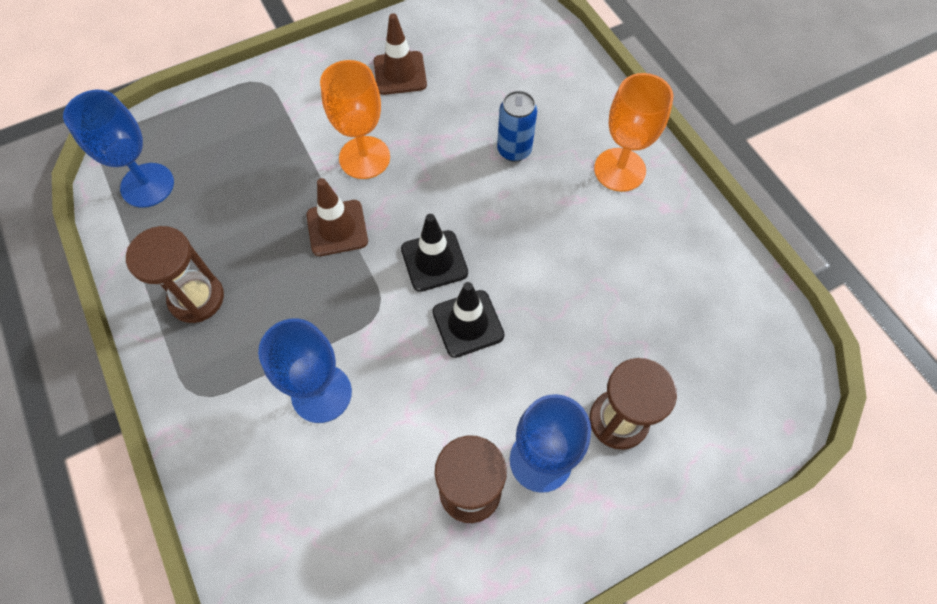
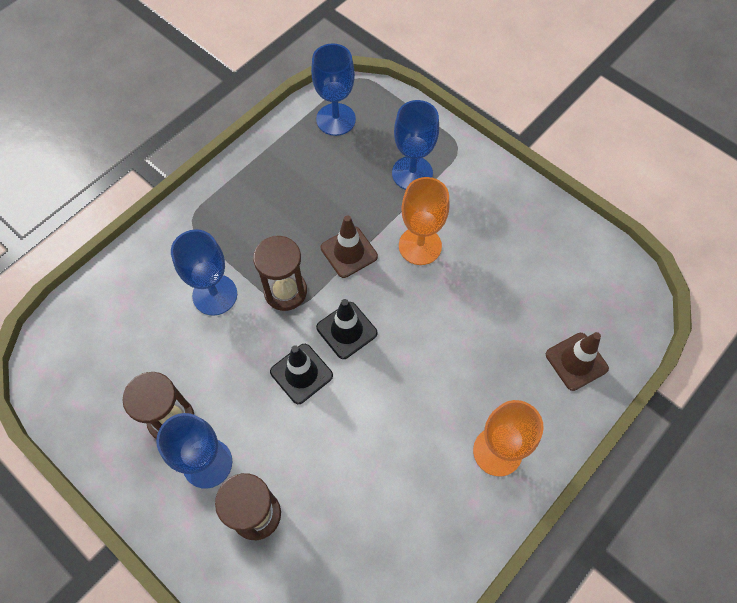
camera: 70 degrees right, 0 degrees up
brown hourglass [126,226,224,323] -> brown hourglass moved to [253,236,307,311]
brown traffic cone [374,13,427,95] -> brown traffic cone moved to [546,332,609,391]
blue can [497,91,537,162] -> none
none -> blue goblet [392,100,439,190]

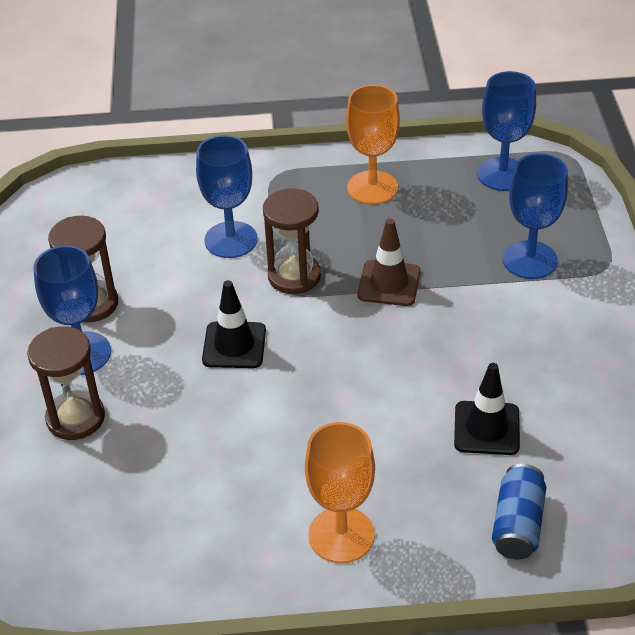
camera: 45 degrees right, 20 degrees down
black traffic cone [316,299,377,359] -> black traffic cone moved to [454,363,520,455]
orange goblet [399,177,450,265] -> orange goblet moved to [346,85,400,205]
brown traffic cone [546,332,609,391] -> blue can [492,464,546,560]

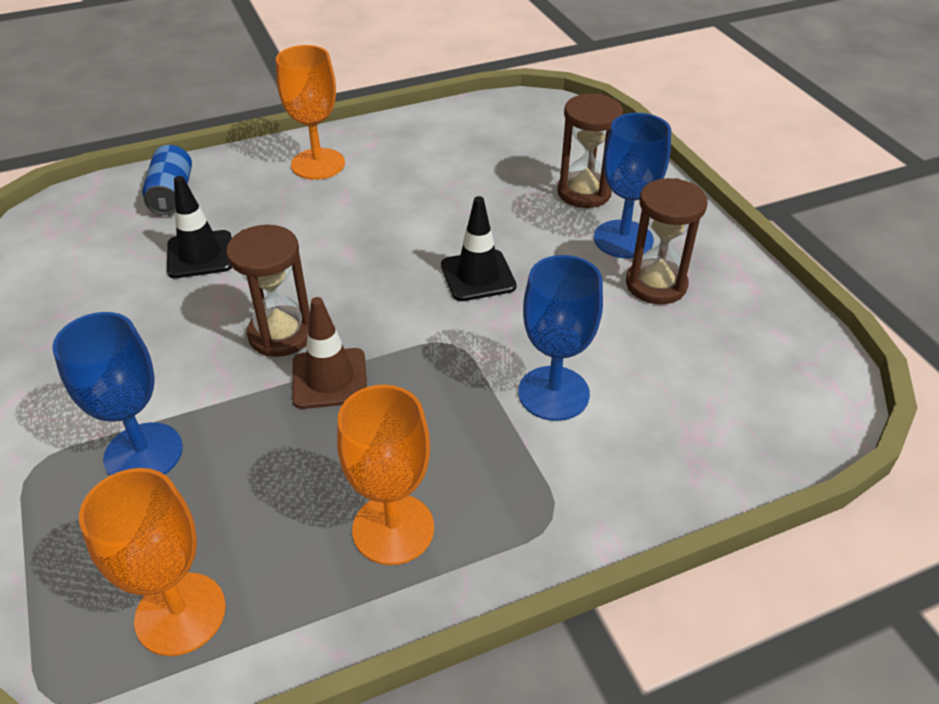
camera: 160 degrees right, 0 degrees up
brown hourglass [263,188,321,294] -> brown hourglass moved to [226,225,310,357]
blue goblet [477,71,536,191] -> orange goblet [79,468,226,656]

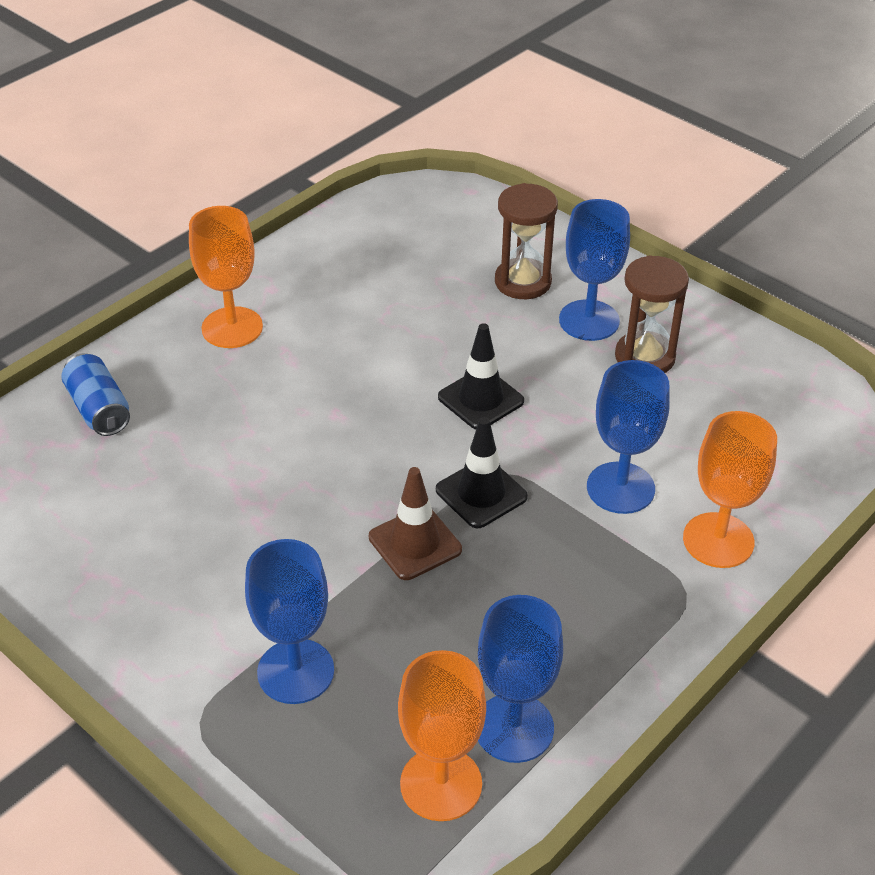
camera: 25 degrees left, 0 degrees up
black traffic cone [167,176,232,278] -> black traffic cone moved to [436,417,528,528]
brown hourglass [226,225,310,357] -> none
orange goblet [337,385,434,565] -> orange goblet moved to [683,411,777,568]
none -> blue goblet [478,595,563,763]

